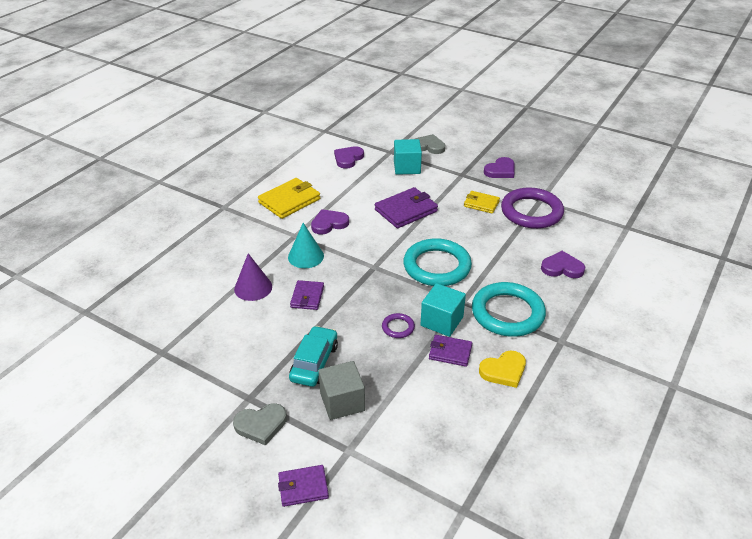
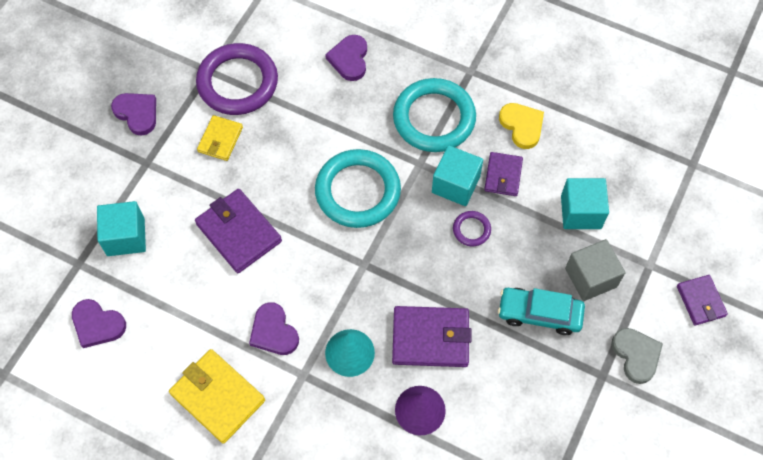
camera: 95 degrees left, 25 degrees up
purple wallet [290,280,324,310] -> purple wallet [392,306,471,367], size x1.65
grey heart [415,134,445,154] -> none
none -> turquoise cube [561,178,609,229]

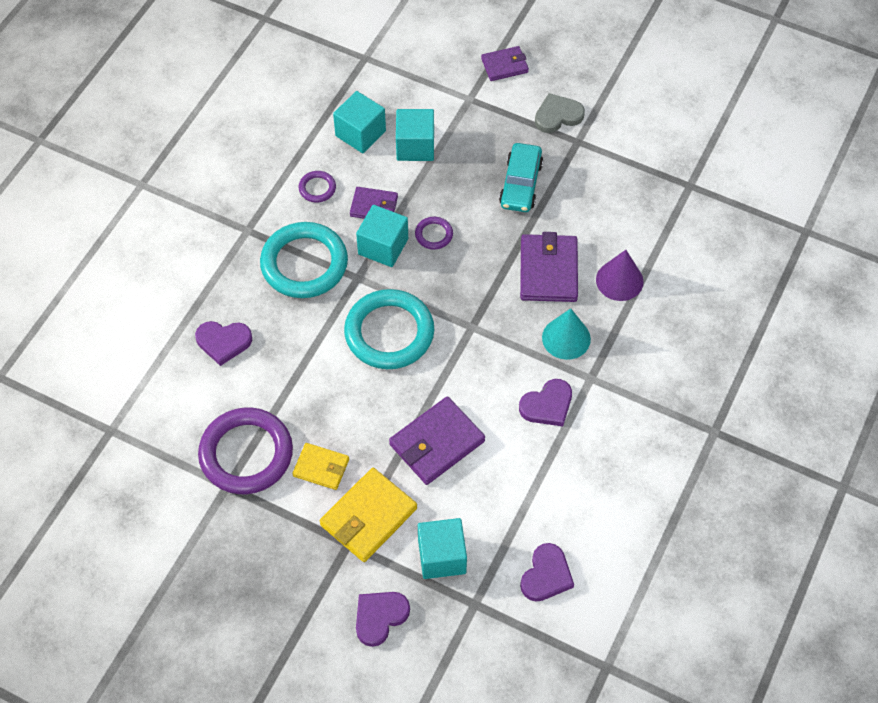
camera: 90 degrees left, 5 degrees down
purple heart [111,93,156,136] -> purple heart moved to [356,592,410,647]
yellow wallet [169,349,265,444] -> yellow wallet moved to [320,468,417,562]
yellow heart [499,103,544,149] -> purple ring [299,171,336,203]
grey cube [565,239,625,301] -> none
none -> turquoise cube [333,91,386,153]

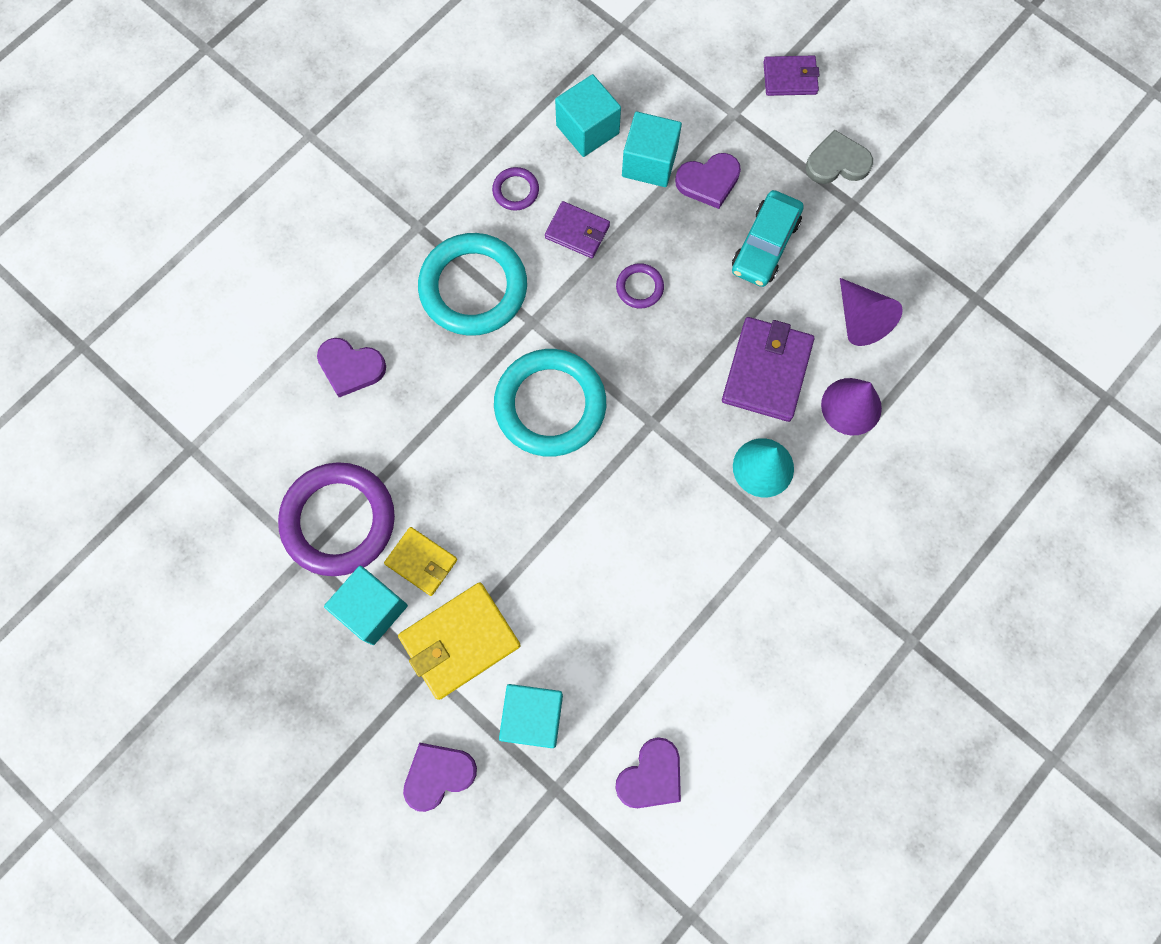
camera: 15 degrees right, 15 degrees up
turquoise cube [356,205,408,267] -> turquoise cube moved to [324,566,408,645]
purple wallet [389,396,485,485] -> none
purple heart [519,379,572,426] -> purple heart moved to [675,153,741,209]
none -> purple cone [840,278,903,346]

